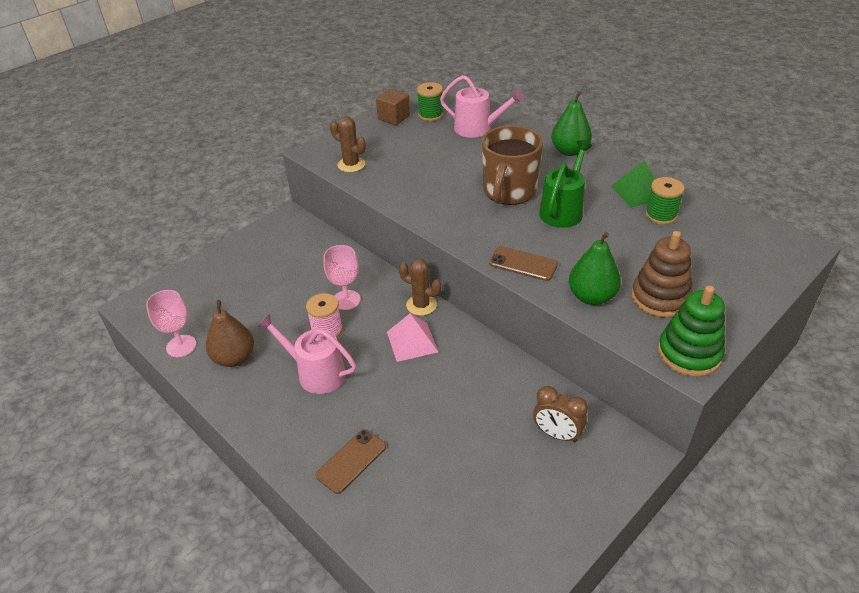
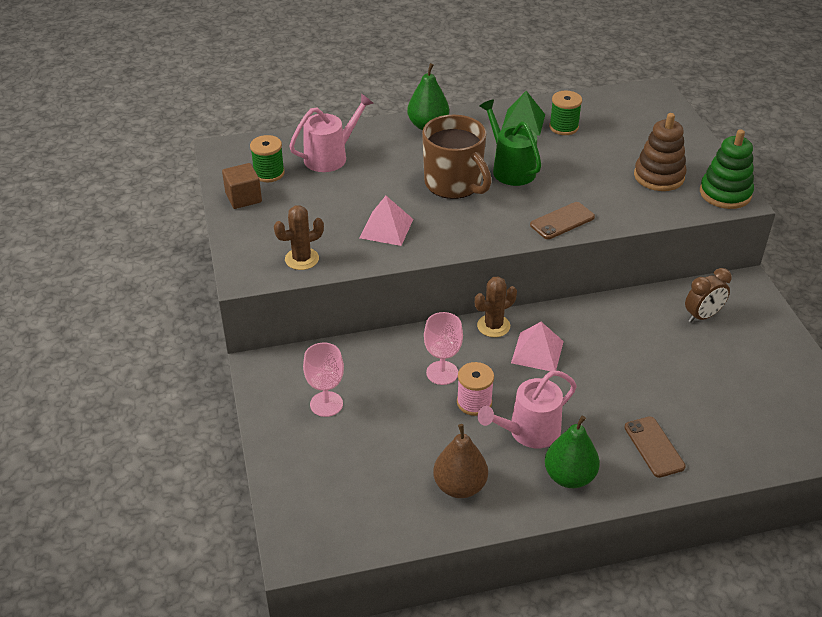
camera: 60 degrees left, 0 degrees up
pink goblet [146,290,197,357] -> pink goblet moved to [303,343,344,417]
green pear [569,232,621,305] -> green pear moved to [545,416,600,488]
none -> pink pyramid [359,196,413,246]

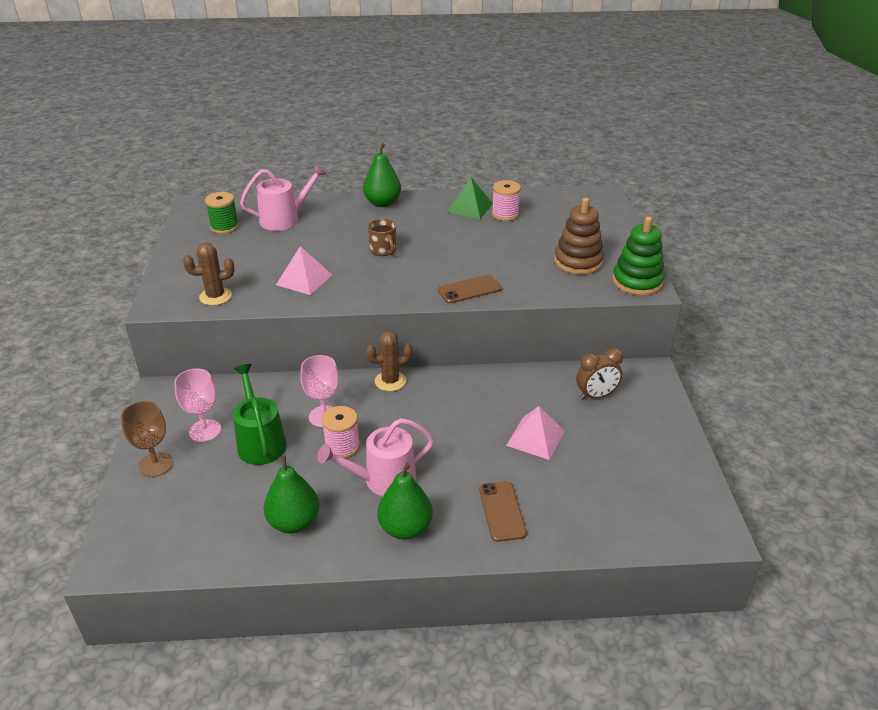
camera: 10 degrees right, 5 degrees down
brown cube [222,163,262,209] -> none
brown mug [422,115,492,199] -> brown mug [368,219,396,256], size x0.49
brown pear [433,424,488,498] -> green pear [263,455,320,533]
green watering can [479,99,542,186] -> green watering can moved to [233,364,287,465]
pink pyramid [511,322,564,371] -> pink pyramid moved to [506,406,565,460]
green spool [549,91,582,135] -> pink spool [492,180,521,221]
none -> brown goblet [121,401,173,477]

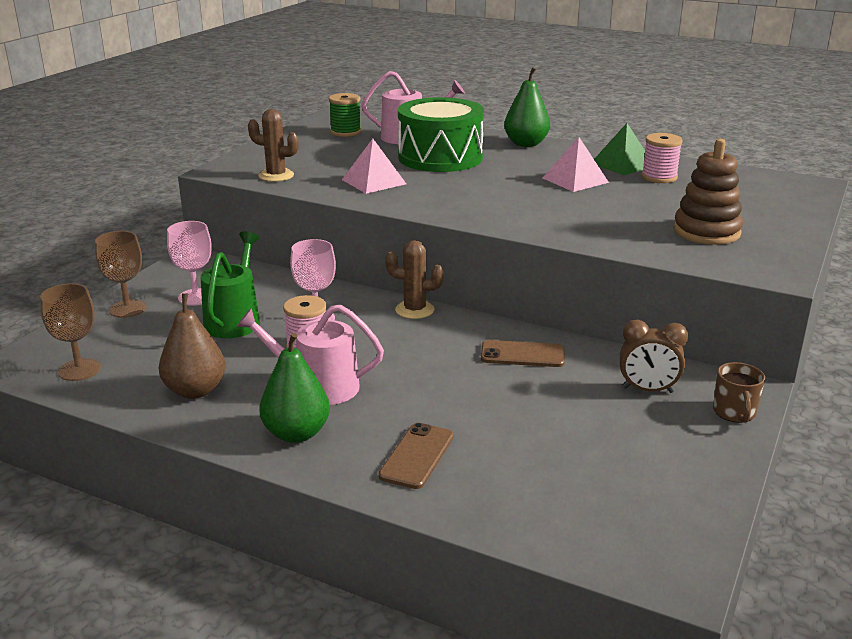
camera: 30 degrees right, 10 degrees down
green pear [263,455,320,533] -> brown pear [159,293,226,399]
brown mug [368,219,396,256] -> brown mug moved to [713,362,765,423]
brown phone [437,275,502,304] -> brown phone moved to [481,340,565,367]
pink pyramid [506,406,565,460] -> pink pyramid moved to [543,137,609,192]
green stacking toy [612,216,665,296] -> none
none -> brown goblet [40,283,101,381]
none -> green drum [398,97,484,172]

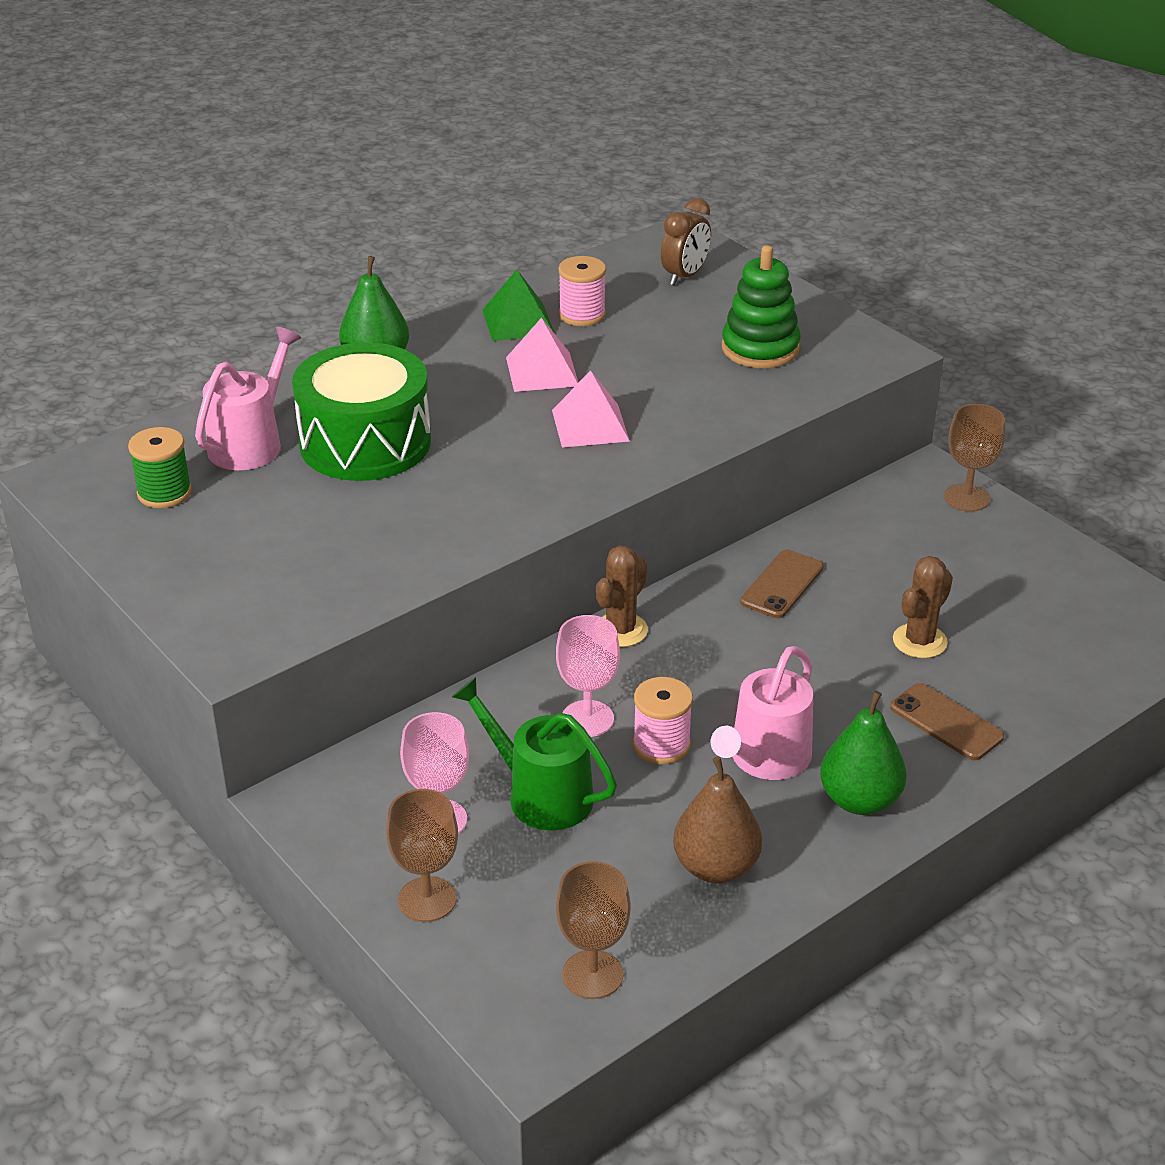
camera: 65 degrees left, 10 degrees up
brown cactus [248,109,299,182] -> brown cactus moved to [893,556,953,658]
pink pyramid [342,139,406,194] -> pink pyramid moved to [552,370,630,448]
brown clock [620,320,688,393] -> brown clock moved to [661,198,711,286]
brown stacking toy [673,139,743,245] -> green stacking toy [722,245,801,368]
brown mug [713,362,765,423] -> brown goblet [944,404,1005,512]

